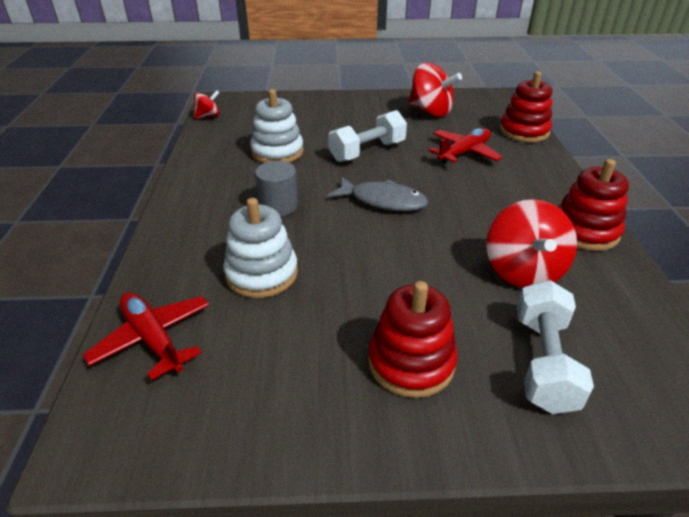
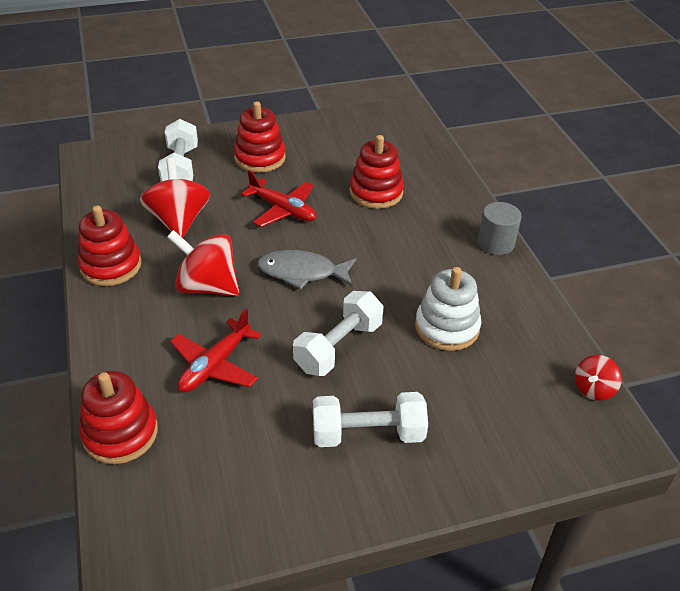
camera: 165 degrees right, 5 degrees up
red plane [83,292,209,380] -> red plane moved to [241,170,316,227]
white stacking toy [223,198,298,298] -> red stacking toy [349,135,404,209]
grey cylinder [255,161,298,216] -> grey cylinder moved to [478,202,522,255]
red spinning top [408,63,462,117] -> red spinning top moved to [167,230,239,296]
none -> white dumbbell [313,392,428,447]

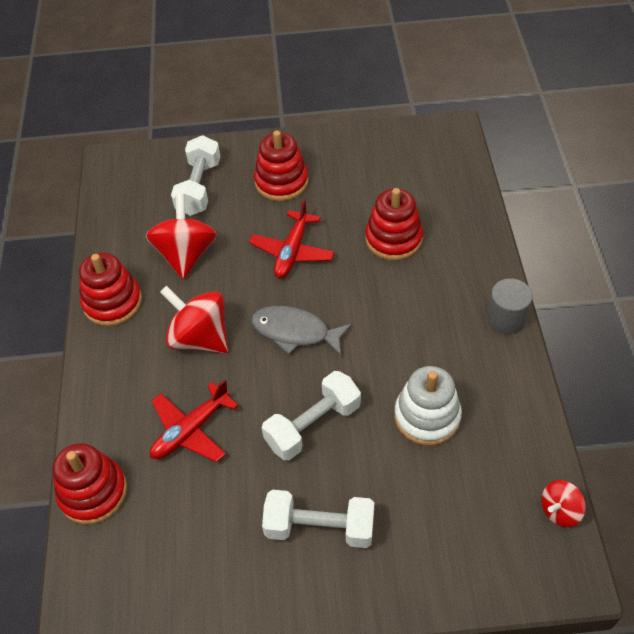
camera: 15 degrees right, 10 degrees up
red plane [241,170,316,227] -> red plane turned 60 degrees clockwise [249,199,335,279]

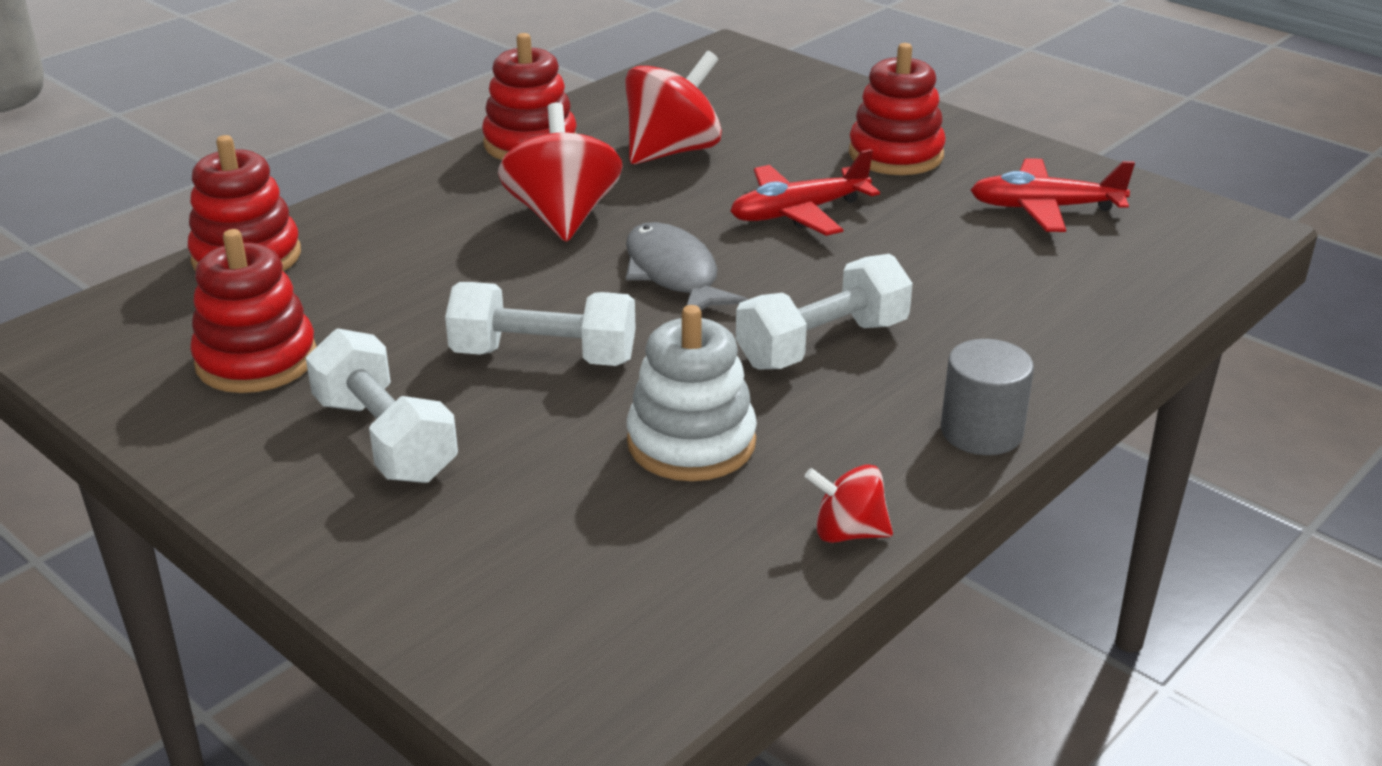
camera: 45 degrees right, 20 degrees down
red plane [150,380,238,462] -> red plane moved to [971,158,1135,232]
white dumbbell [171,135,220,216] -> white dumbbell moved to [736,254,913,370]
red stacking toy [365,188,423,261] -> red stacking toy moved to [190,229,317,393]
red spinning top [541,480,586,527] -> red spinning top moved to [805,464,893,543]

